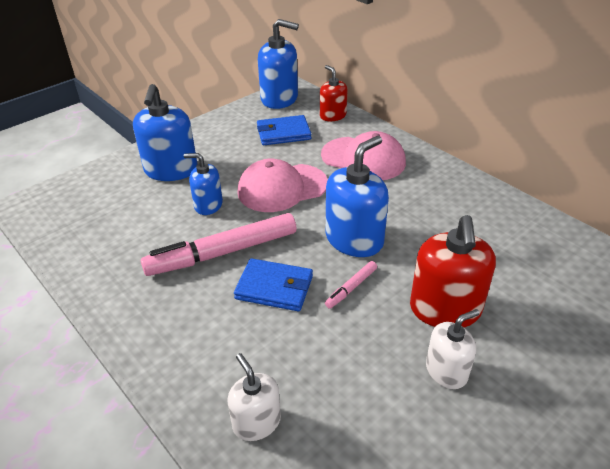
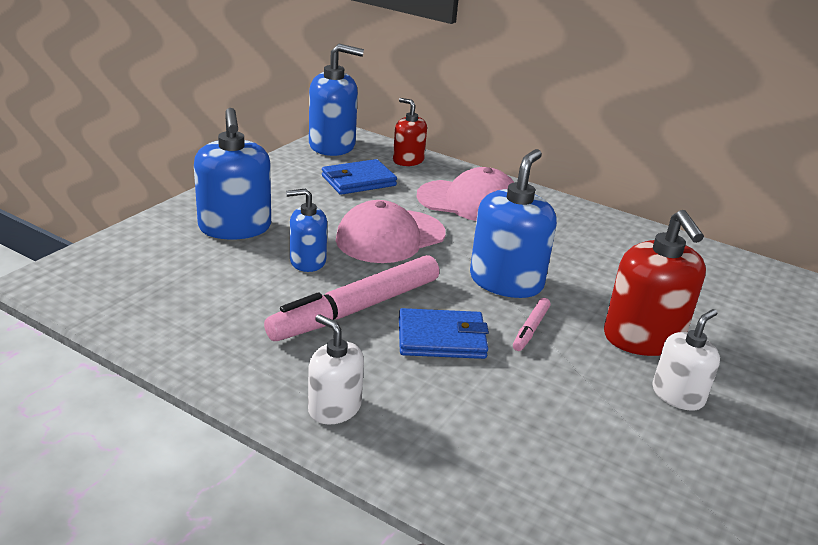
camera: 20 degrees left, 10 degrees down
white soap dispenser [228,353,281,441] -> white soap dispenser moved to [308,314,364,425]

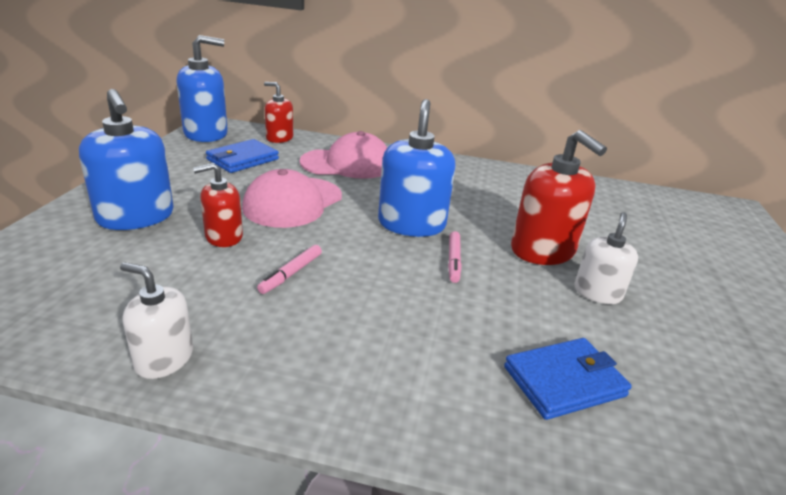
camera: 20 degrees left, 0 degrees up
pink marker [264,255,439,341] -> pink marker [257,245,322,294], size x0.44
blue soap dispenser [286,189,327,272] -> red soap dispenser [193,163,243,247]
white soap dispenser [308,314,364,425] -> white soap dispenser moved to [120,262,193,379]
blue wallet [399,308,489,359] -> blue wallet moved to [504,338,632,420]

